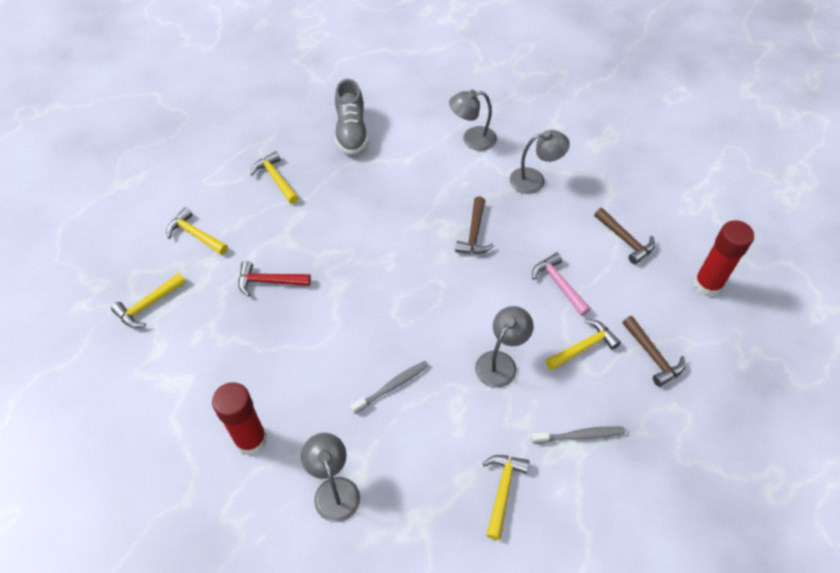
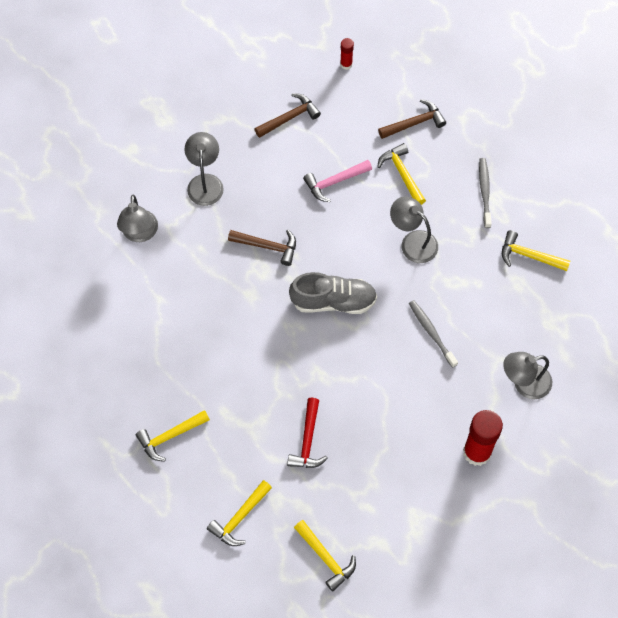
camera: 85 degrees left, 10 degrees up
grey shoe [335,79,368,155] -> grey shoe moved to [289,272,377,314]
red glue stick [693,220,754,297] -> red glue stick [340,38,354,70], size x0.48

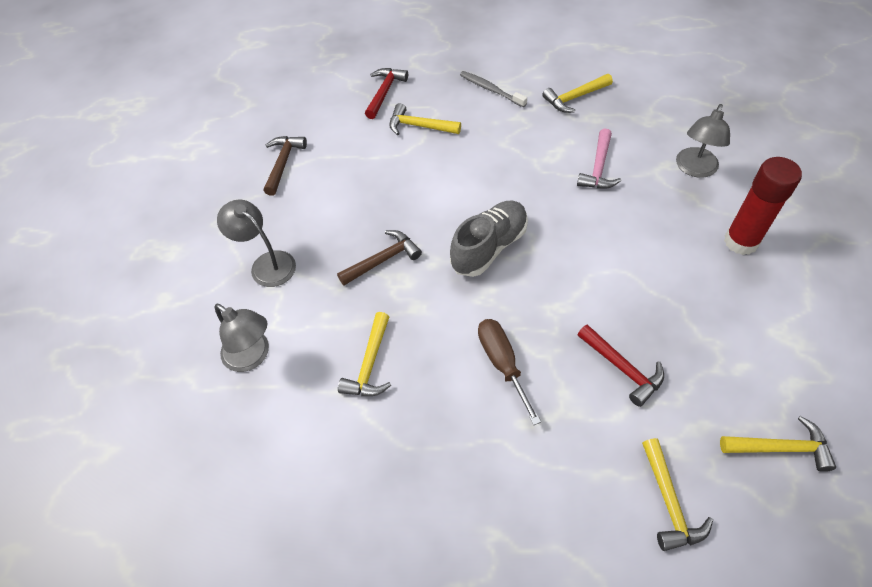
camera: 45 degrees left, 10 degrees down
yellow hammer [136,410,210,461] -> yellow hammer moved to [338,312,391,396]
pink hammer [303,160,372,202] -> pink hammer moved to [577,128,622,189]
red glue stick [340,38,354,70] -> none
brown hammer [378,99,446,139] -> red hammer [365,68,408,119]
grey lamp [390,196,438,263] -> none
grey toothbrush [409,300,458,368] -> none
none -> brown screwdriver [478,319,541,425]

